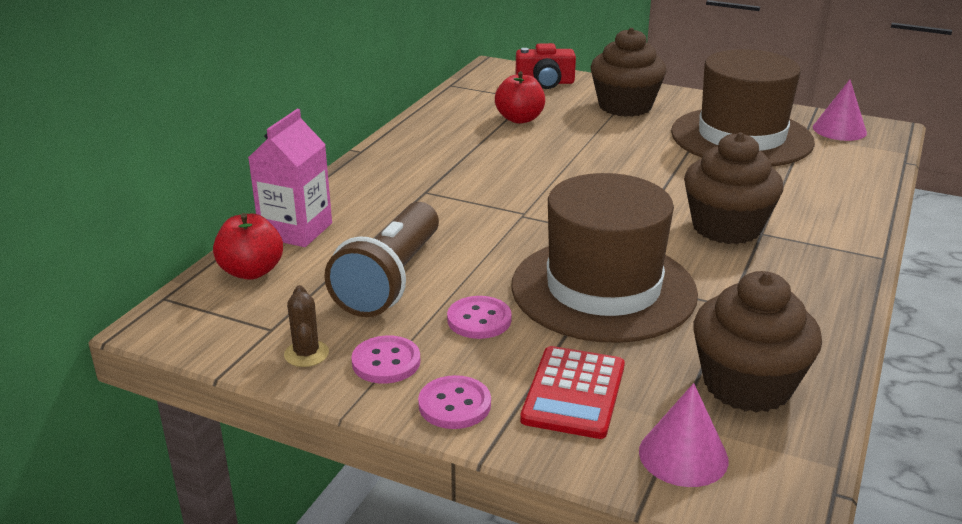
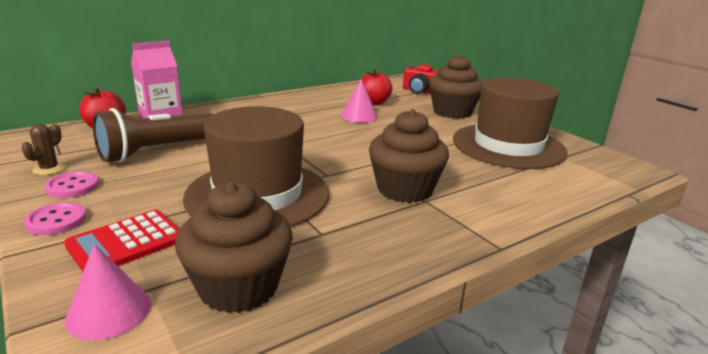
camera: 30 degrees right, 5 degrees down
pink button [447,296,512,339] -> none
pink cone [813,79,867,141] -> pink cone moved to [341,79,378,123]

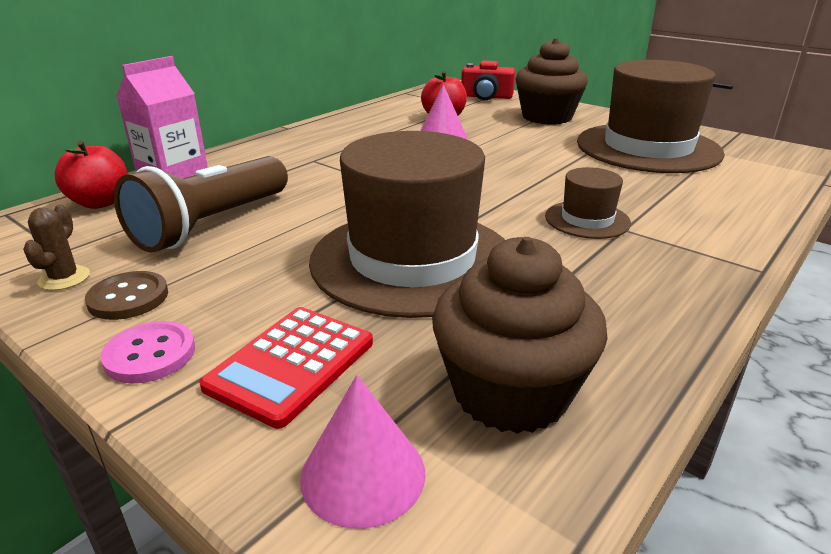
camera: 15 degrees left, 5 degrees up
pink button [45,171,99,198] -> brown button [85,271,168,320]
brown cupcake [369,109,449,203] -> brown hat [545,167,631,239]

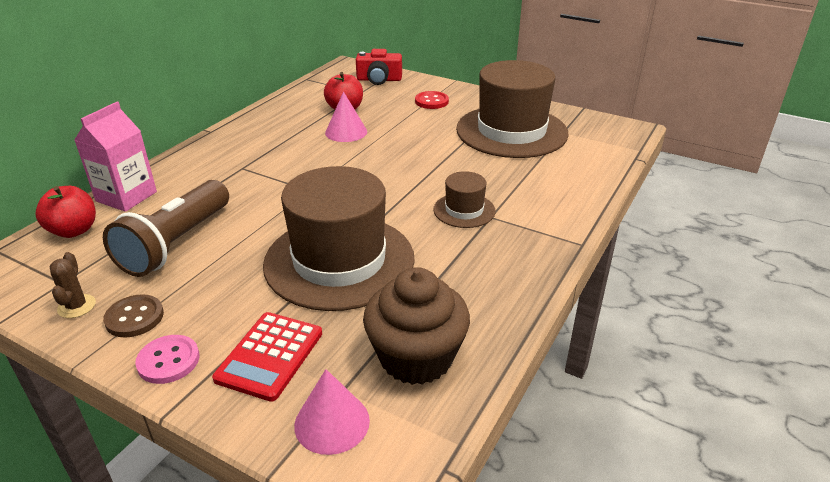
camera: 10 degrees left, 5 degrees up
brown cupcake [516,38,588,125] -> red button [415,91,449,109]

